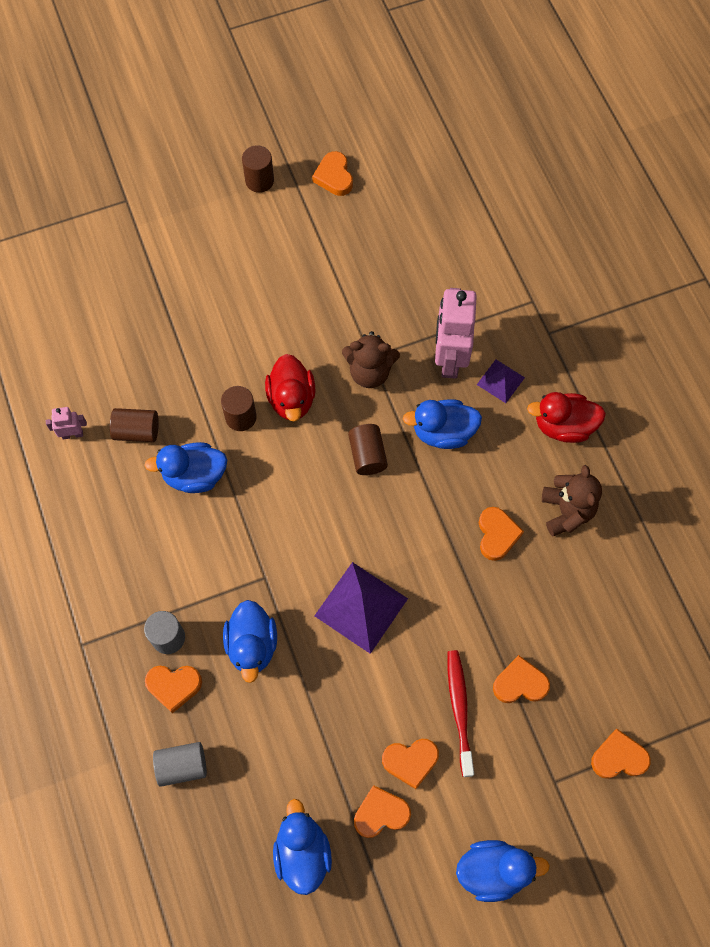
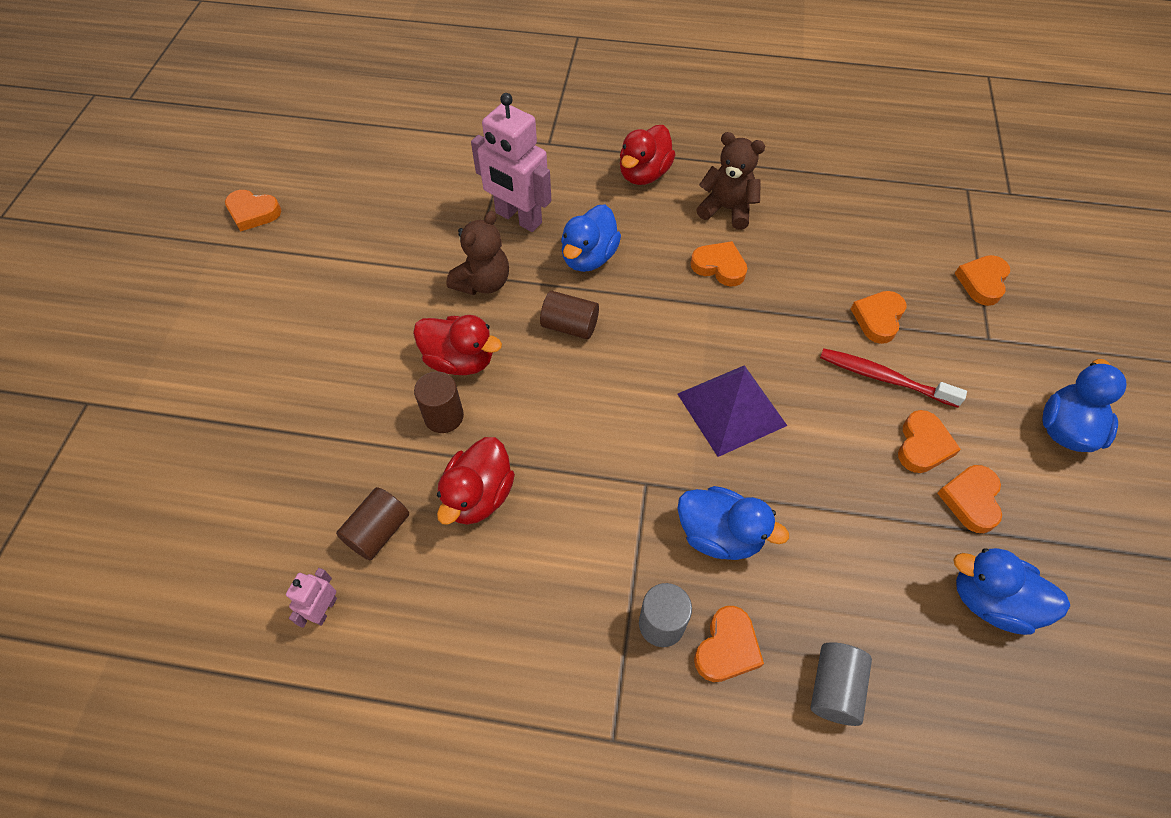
camera: 60 degrees left, 10 degrees down
blue duck [144,442,227,493] -> red duck [437,437,515,525]
brown cylinder [242,145,274,193] -> none
purple pyramid [477,360,525,403] -> none

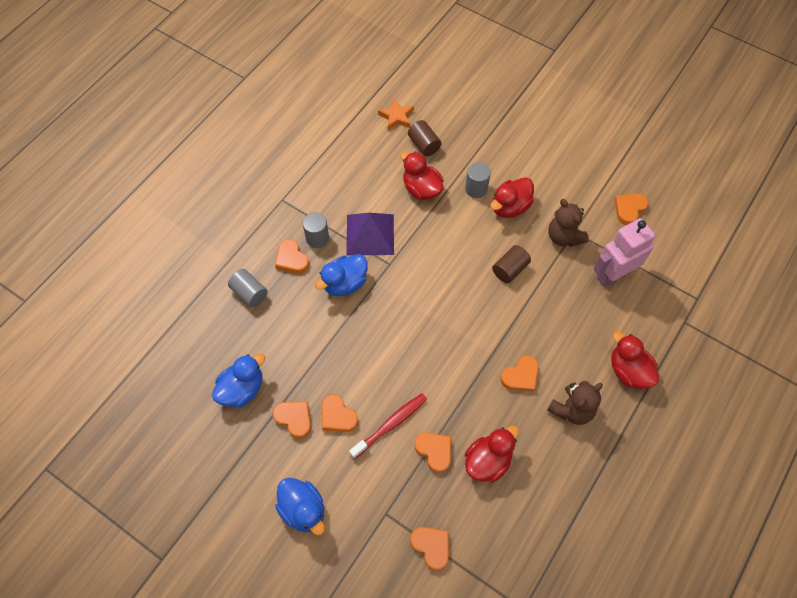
camera: 115 degrees right, 5 degrees up
orange heart [225,190,281,232] -> orange heart moved to [614,193,648,225]
pink robot [286,568,337,628] -> orange star [378,99,414,130]
brown cylinder [414,371,464,433] -> grey cylinder [465,162,491,198]
blue duck [561,205,621,272] -> none
purple pyramid [678,365,787,457] -> purple pyramid moved to [346,213,394,256]
none -> red duck [465,426,519,482]

